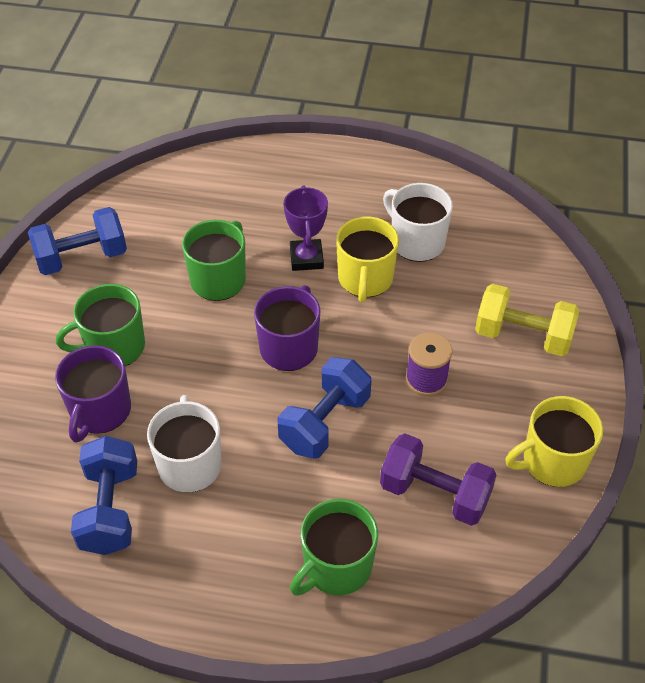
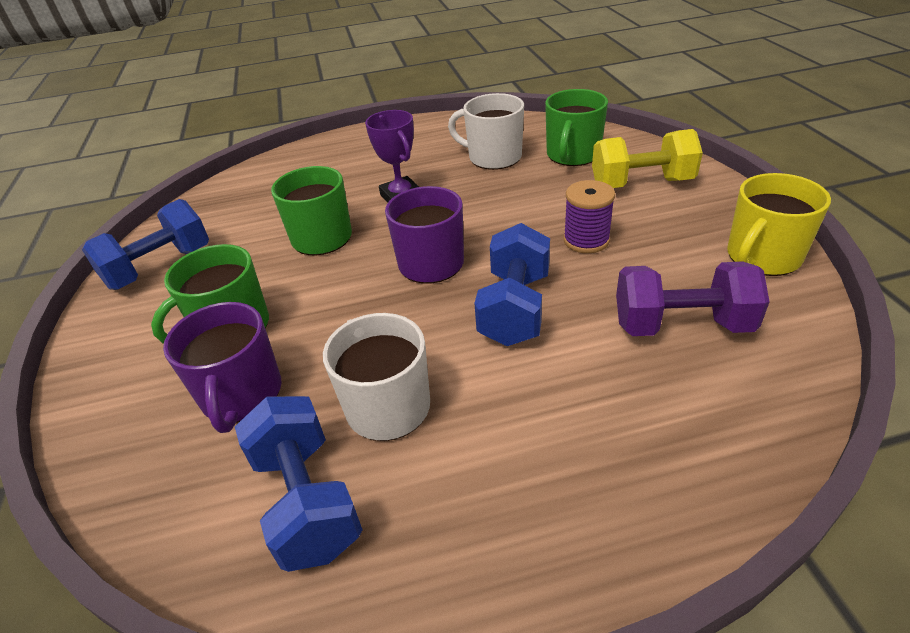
camera: 20 degrees left, 10 degrees down
green mug [290,499,378,596] -> green mug moved to [545,89,608,166]
yellow mug [336,217,399,303] -> none

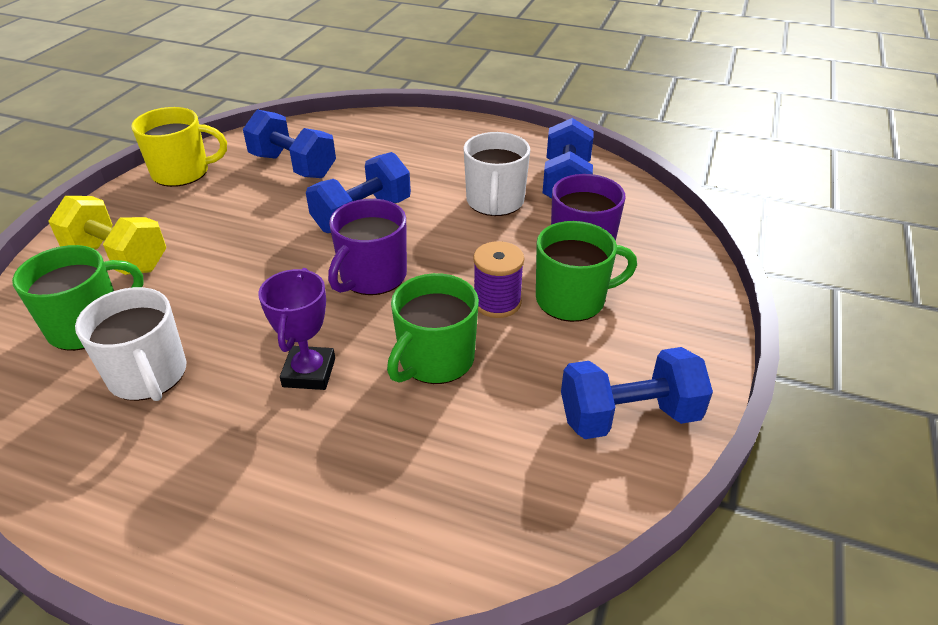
camera: 150 degrees left, 0 degrees up
purple spool [564,180,615,253] -> purple spool moved to [473,241,524,318]
purple dumbbell [616,261,770,336] -> blue dumbbell [243,109,336,178]

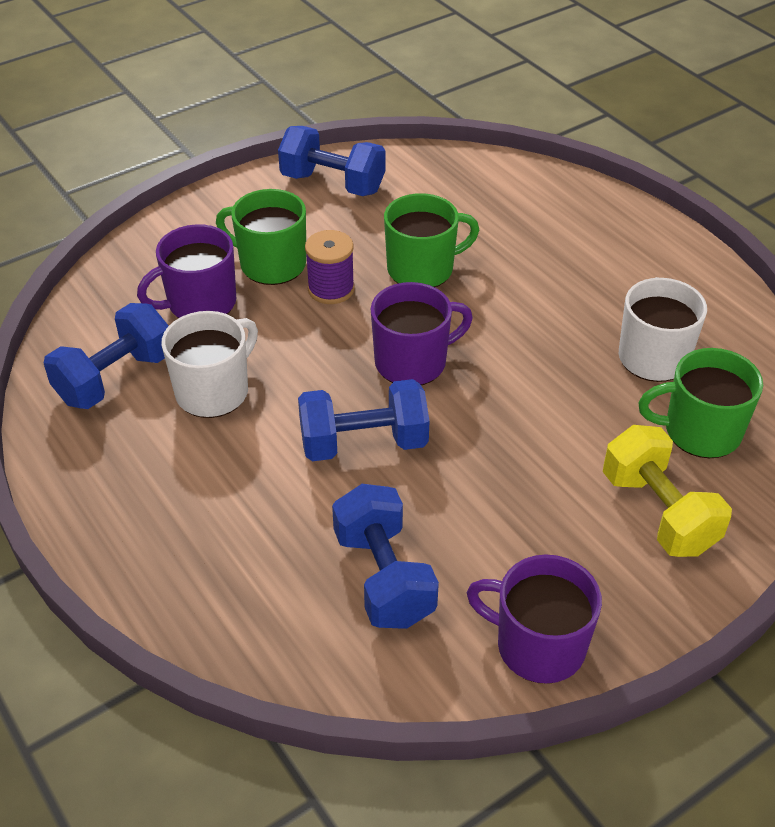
camera: 145 degrees left, 5 degrees up
yellow mug [131,107,227,187] -> purple mug [466,554,602,684]
purple trophy [258,268,335,390] -> none

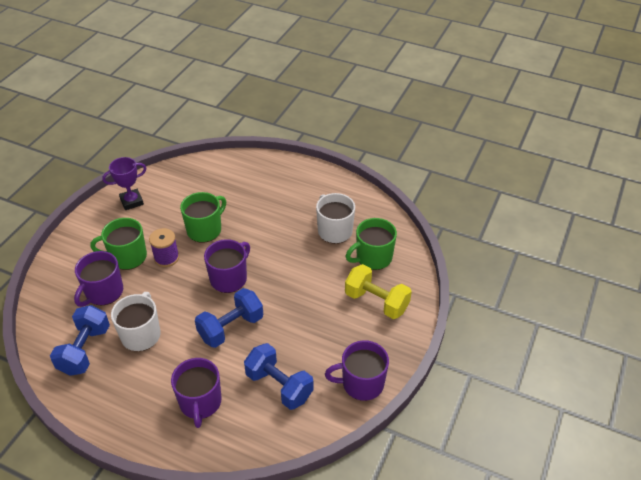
camera: 30 degrees left, 0 degrees up
blue dumbbell [278,126,385,196] -> purple trophy [102,157,146,210]
none -> purple mug [171,358,222,428]

